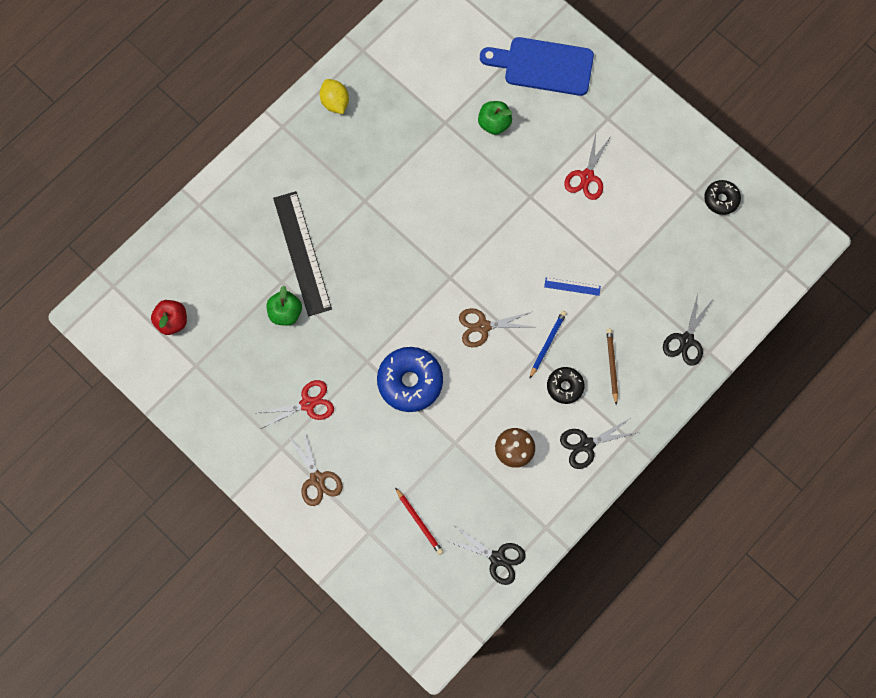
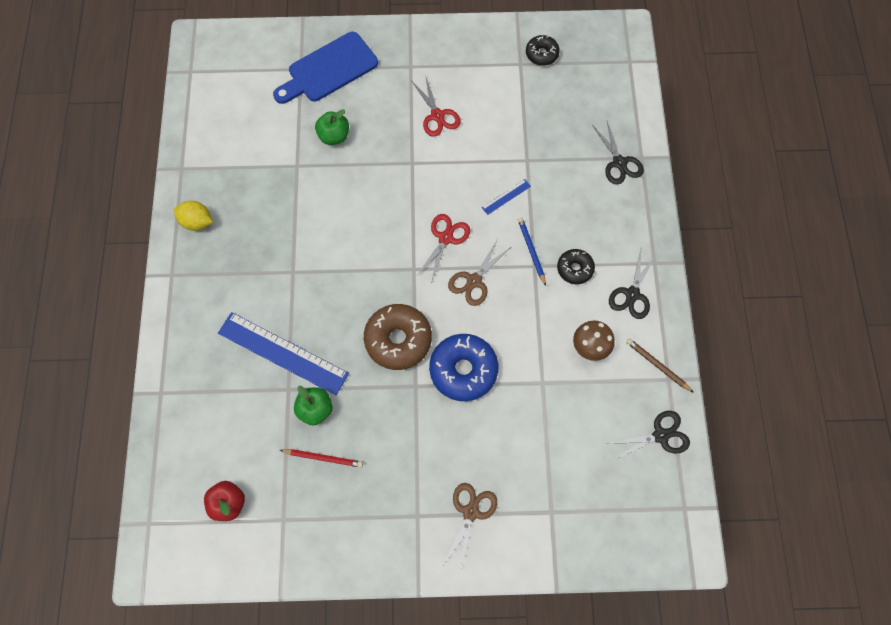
camera: 45 degrees left, 5 degrees down
red scissors [257,380,334,429] -> red scissors moved to [416,214,470,283]
black ruler [273,191,332,316] -> blue ruler [218,312,349,395]
brown scissors [289,428,343,506] -> brown scissors turned 90 degrees counterclockwise [444,483,497,570]
red pencil [395,487,443,555] -> red pencil moved to [280,449,363,468]
brown pencil [606,329,618,405] -> brown pencil moved to [626,338,694,393]
none -> brown donut [364,304,432,370]

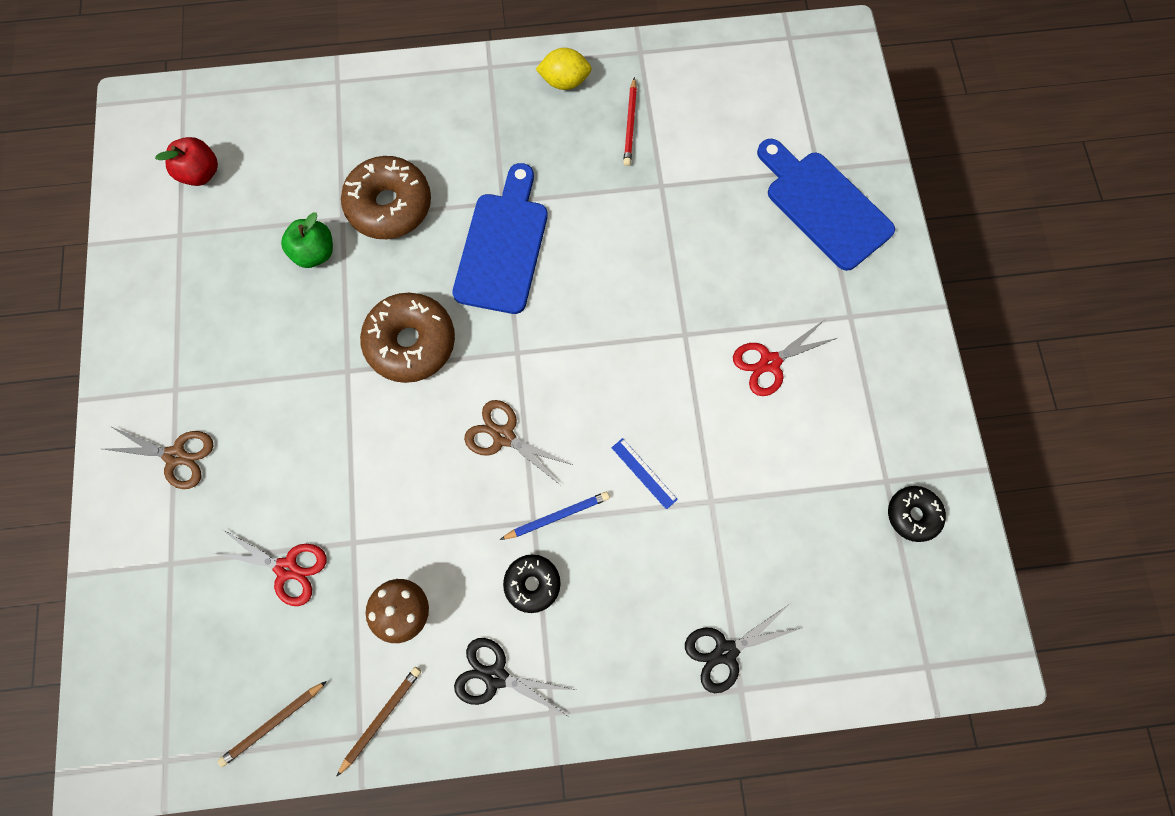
camera: 85 degrees right, 5 degrees up
yellow lemon [174,201,213,231] -> yellow lemon turned 75 degrees clockwise [536,48,592,90]
blue ruler [218,312,349,395] -> brown donut [341,156,431,239]
red pencil [280,449,363,468] -> red pencil moved to [623,77,637,166]
green apple [315,109,349,145] -> none
red scissors [416,214,470,283] -> red scissors moved to [213,529,327,606]
blue donut [429,334,498,401] -> none
black scissors [610,411,690,460] -> brown pencil [217,681,327,767]
none -> blue cutting board [452,163,548,314]

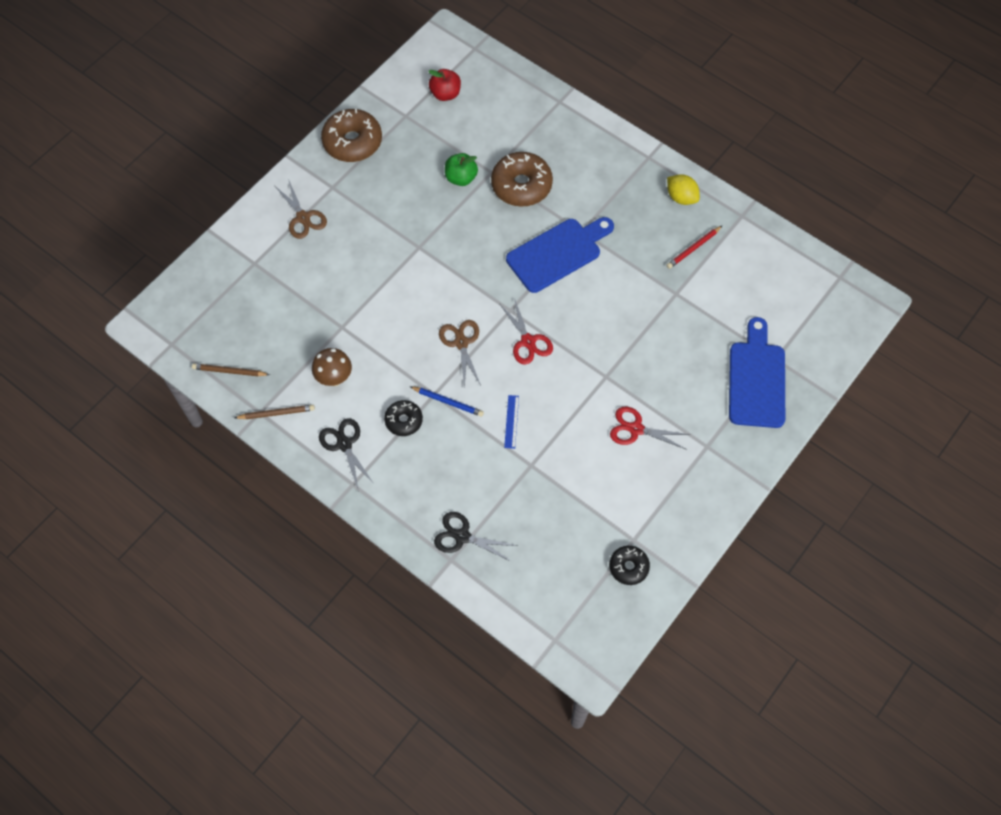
camera: 45 degrees right, 10 degrees down
red scissors [213,529,327,606] -> red scissors moved to [499,298,553,364]
brown donut [360,293,455,383] -> brown donut moved to [321,109,382,162]

